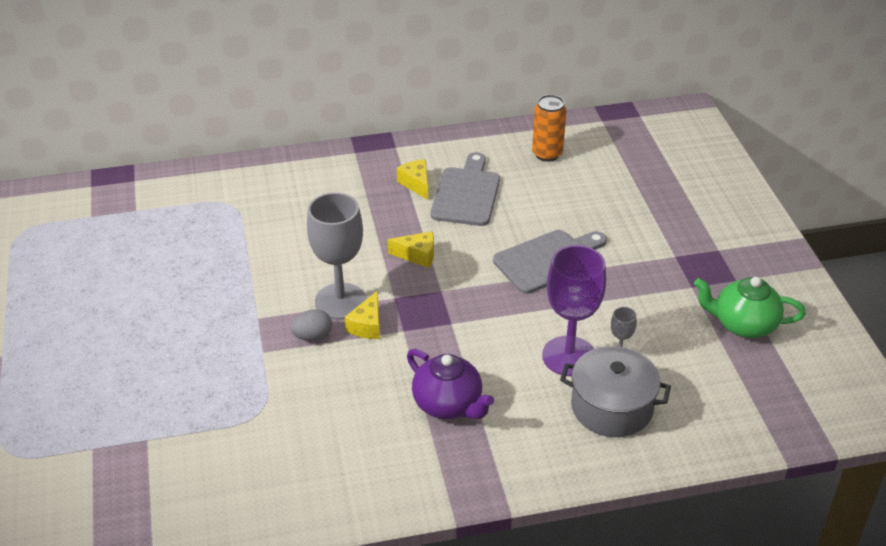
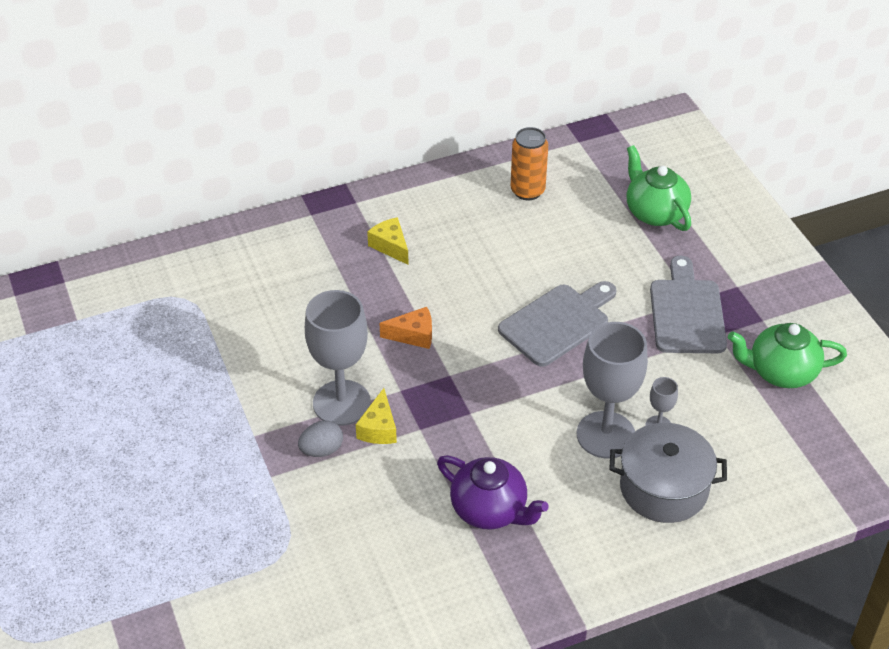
camera: 10 degrees left, 5 degrees up
yellow cheese [388,231,434,268] -> orange cheese [379,307,432,349]
grey cutting board [430,152,500,226] -> grey cutting board moved to [650,256,727,353]
purple goblet [542,245,606,376] -> grey goblet [577,322,648,458]
none -> green teapot [627,145,691,231]

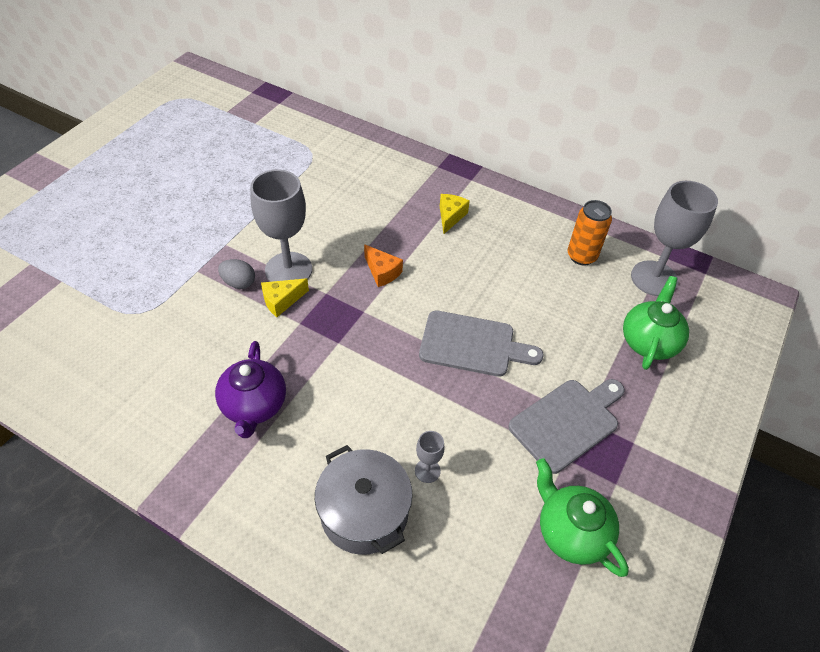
camera: 50 degrees right, 5 degrees up
grey goblet [577,322,648,458] -> grey goblet moved to [631,181,718,296]

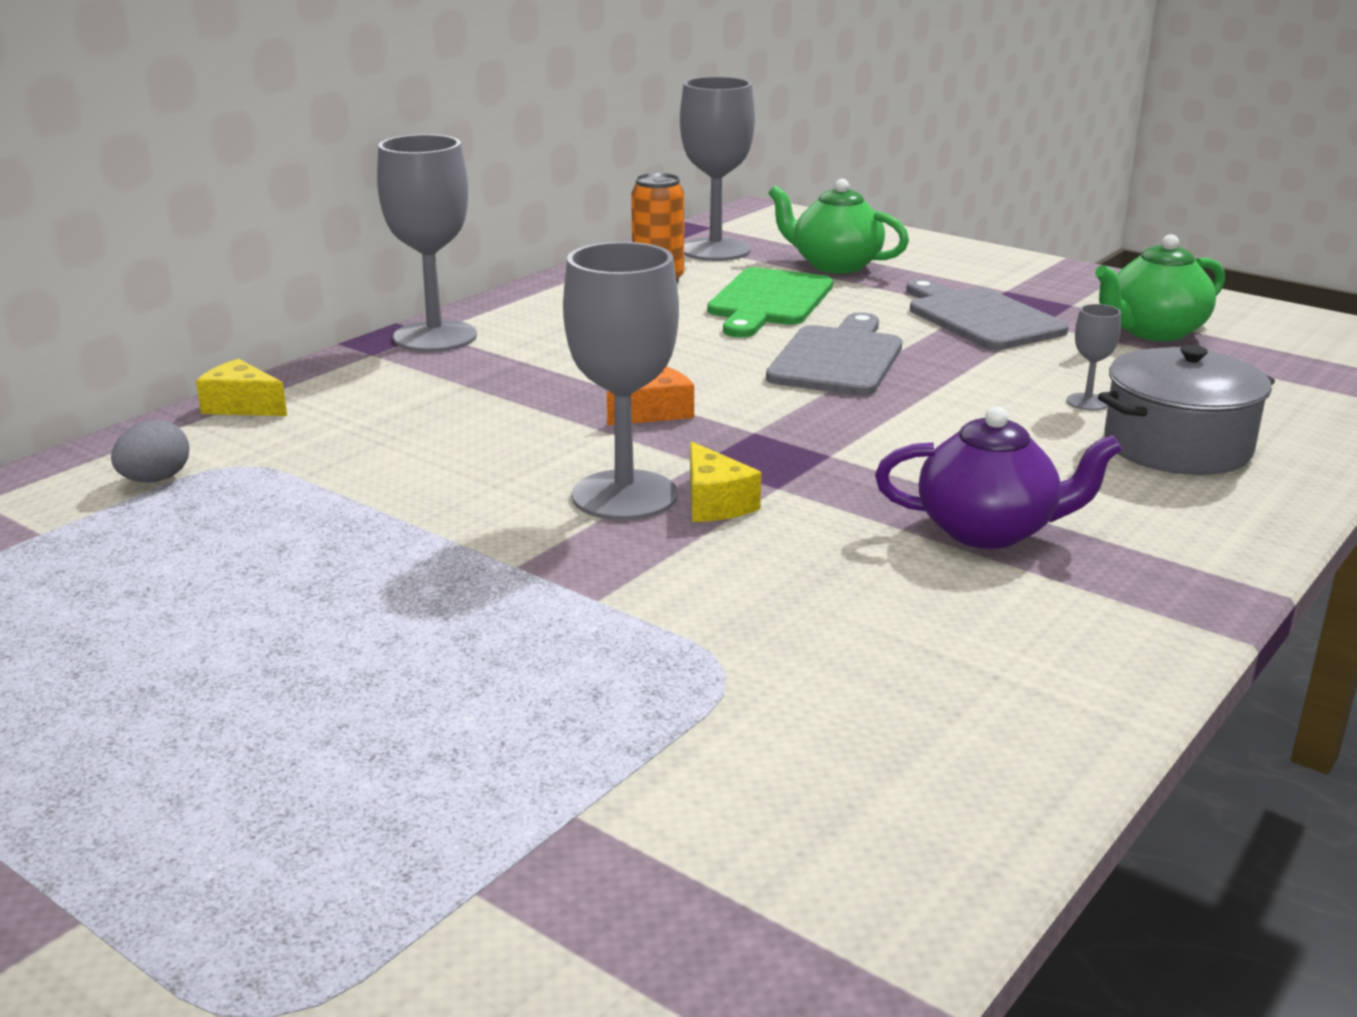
camera: 80 degrees left, 25 degrees down
grey egg [218,259,255,289] -> grey egg moved to [111,420,189,483]
yellow cheese [440,194,470,234] -> yellow cheese moved to [196,359,287,416]
none -> grey goblet [377,134,477,352]
none -> green cutting board [707,267,833,338]

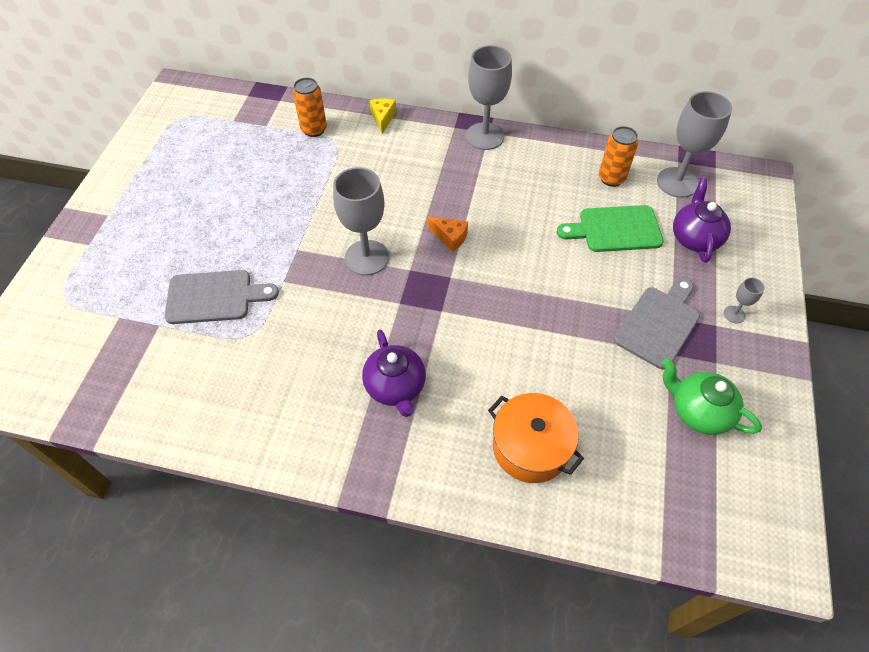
camera: 65 degrees right, 30 degrees up
grey egg [111,420,189,483] -> orange can [293,78,327,137]
yellow cheese [690,441,761,522] -> none
grey cutting board [766,312,902,396] -> grey cutting board moved to [164,270,279,324]
green teapot [769,179,909,274] -> purple teapot [673,178,731,263]
grey goblet [1066,304,1121,410] -> grey goblet moved to [724,278,765,323]
grey pot [1098,345,1275,475] -> orange pot [488,393,584,483]

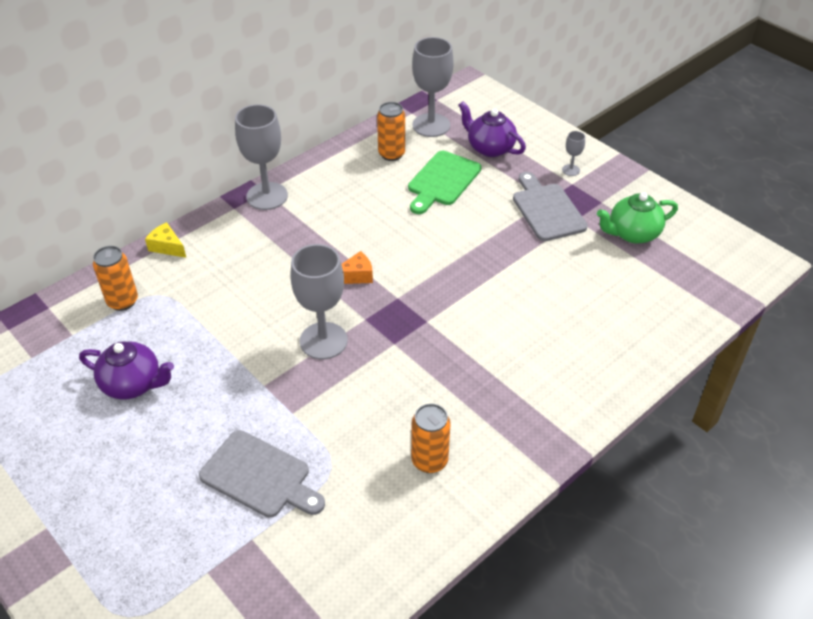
camera: 55 degrees left, 10 degrees down
grey cutting board [164,270,279,324] -> grey cutting board turned 90 degrees clockwise [199,430,325,518]
purple teapot [362,330,426,417] -> purple teapot moved to [79,341,174,400]
orange pot [488,393,584,483] -> none
none -> orange can [411,404,451,473]

